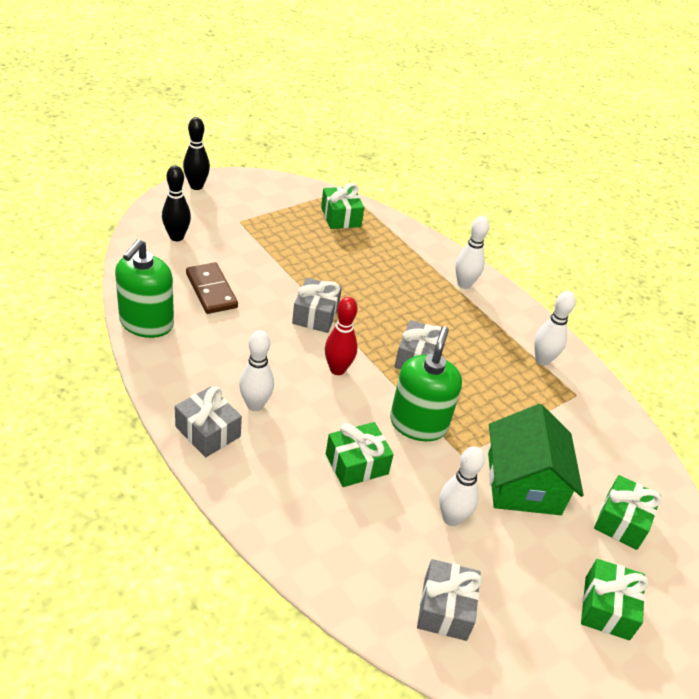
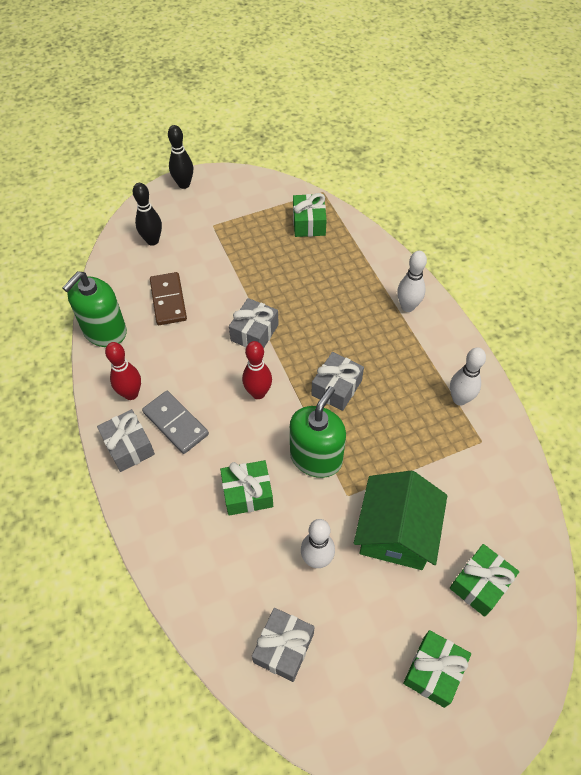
camera: 20 degrees right, 15 degrees up
white bowling pin [239,330,274,411] -> grey domino [142,391,209,454]
none -> red bowling pin [105,342,141,400]

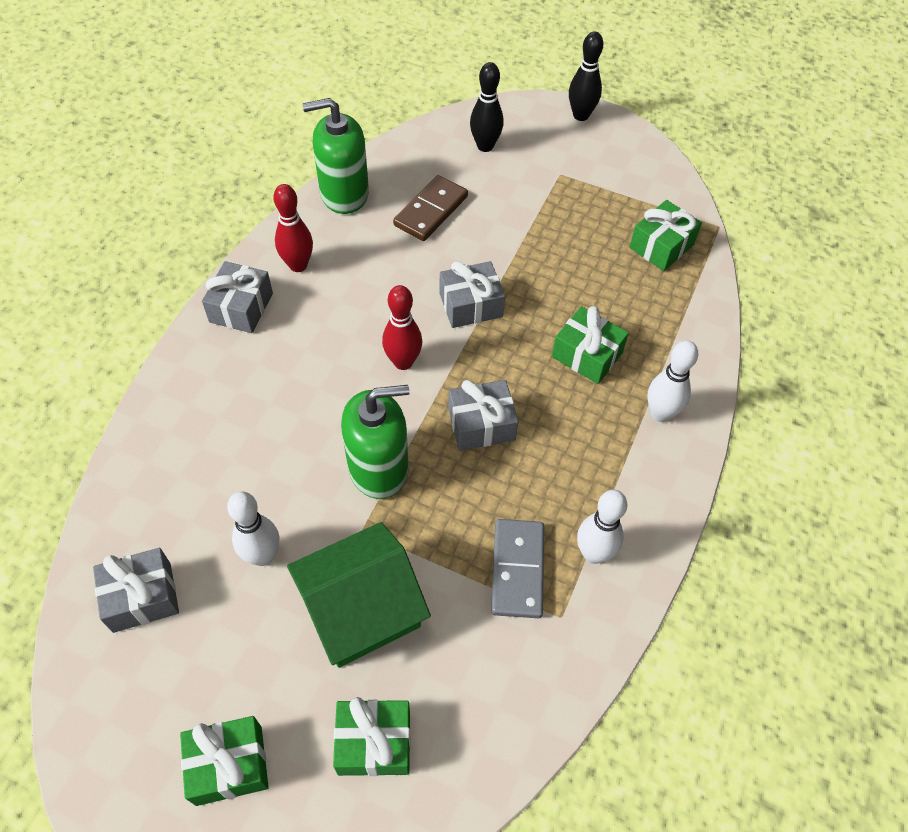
camera: 45 degrees right, 0 degrees up
grey domino [142,391,209,454] -> grey domino moved to [491,519,544,618]
green gift [220,460,273,516] -> green gift moved to [552,306,629,384]

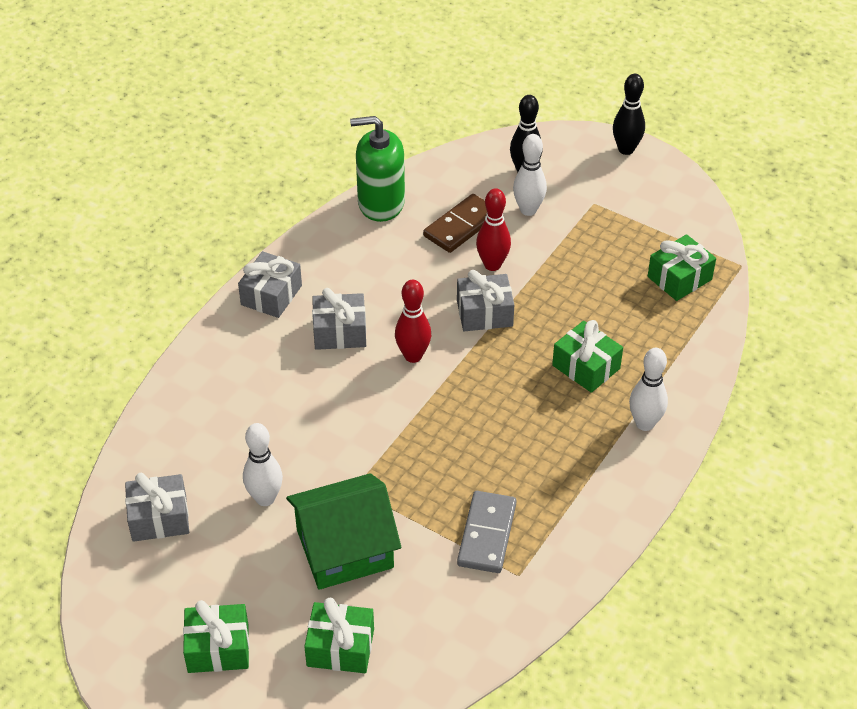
camera: 10 degrees right, 10 degrees down
red bowling pin [273,184,313,272] -> red bowling pin moved to [476,188,511,271]
green soap dispenser [341,385,410,499] -> none
grey gift [448,380,518,451] -> grey gift moved to [312,288,366,350]
white bowling pin [577,490,627,564] -> white bowling pin moved to [513,134,547,216]

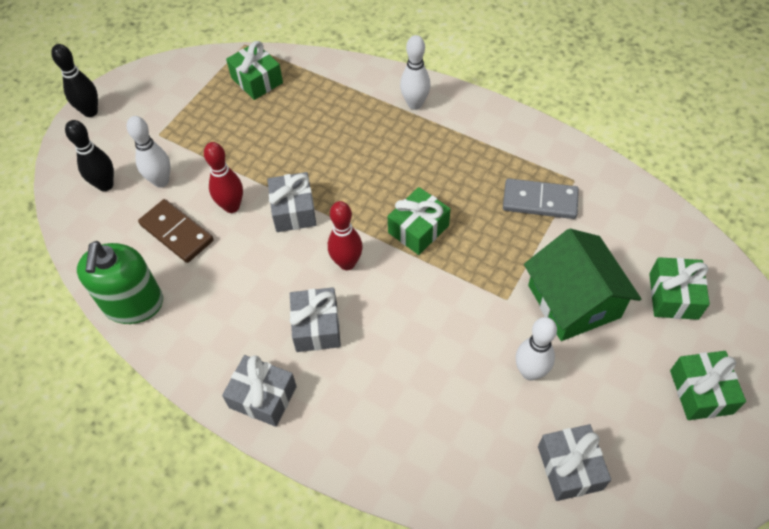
camera: 90 degrees left, 10 degrees up
green gift [552,320,623,393] -> green gift moved to [387,187,450,255]

